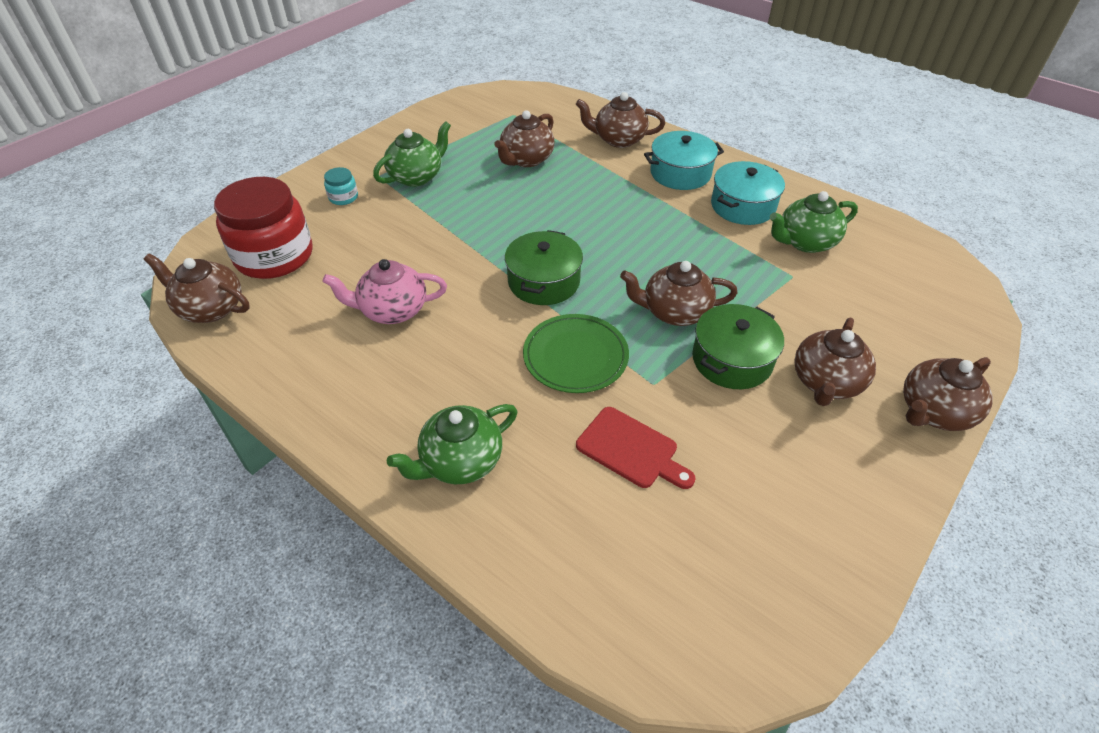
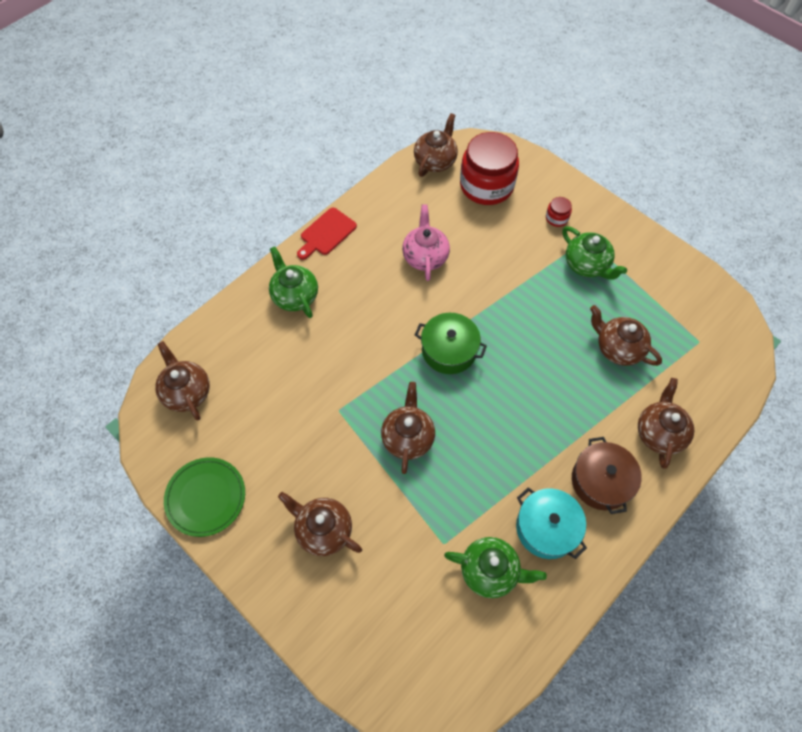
camera: 95 degrees right, 15 degrees up
turquoise jar [324,167,358,205] -> red jar [546,197,572,227]
green plate [523,314,629,393] -> green plate moved to [164,457,245,537]
red cutting board [576,407,695,489] -> red cutting board moved to [297,208,357,260]
turquoise pot [644,131,724,190] -> brown pot [572,437,642,514]
green pot [692,304,784,389] -> none
green teapot [770,191,858,253] -> green teapot turned 120 degrees clockwise [444,537,547,598]
brown teapot [903,357,993,431] -> brown teapot moved to [155,341,210,420]

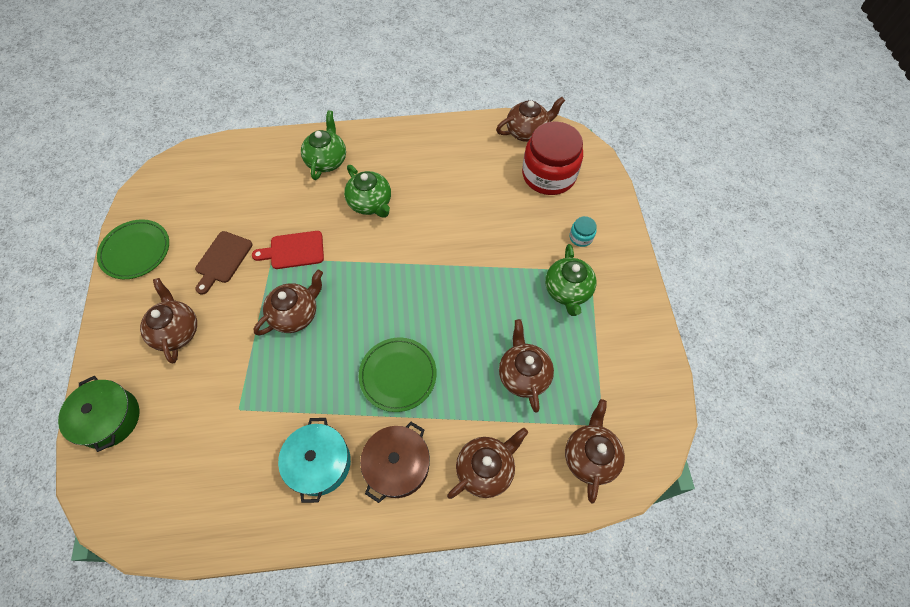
camera: 40 degrees right, 0 degrees up
brown teapot [155,341,210,420] -> brown teapot moved to [565,399,625,504]
red cutting board [297,208,357,260] -> red cutting board moved to [252,231,324,269]
pink teapot [402,204,450,281] -> none
green pot [415,313,487,374] -> green pot moved to [58,376,139,452]
green teapot [444,537,547,598] -> green teapot moved to [344,165,391,218]
red jar [546,197,572,227] -> turquoise jar [569,216,597,247]
none -> brown cutting board [195,231,252,295]
none -> green plate [359,338,437,412]

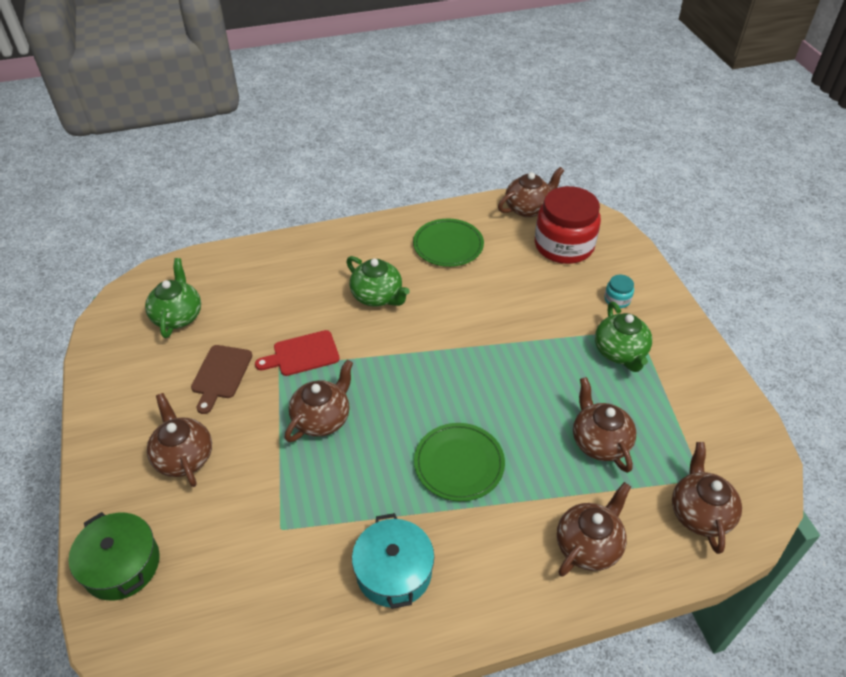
camera: 10 degrees left, 15 degrees down
green plate [97,219,169,279] -> green plate moved to [413,219,484,267]
green teapot [301,110,346,180] -> green teapot moved to [145,258,201,338]
brown pot [360,422,430,503] -> none

